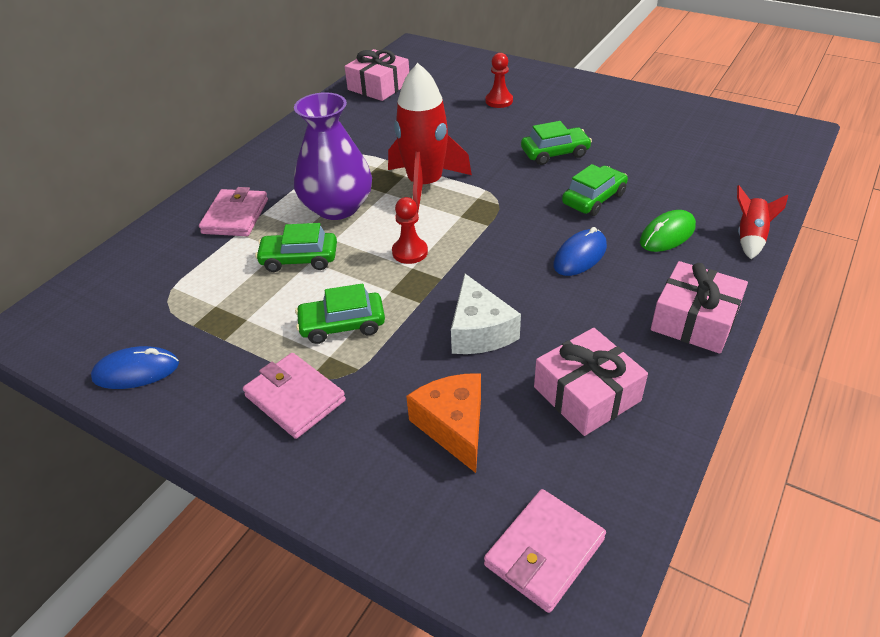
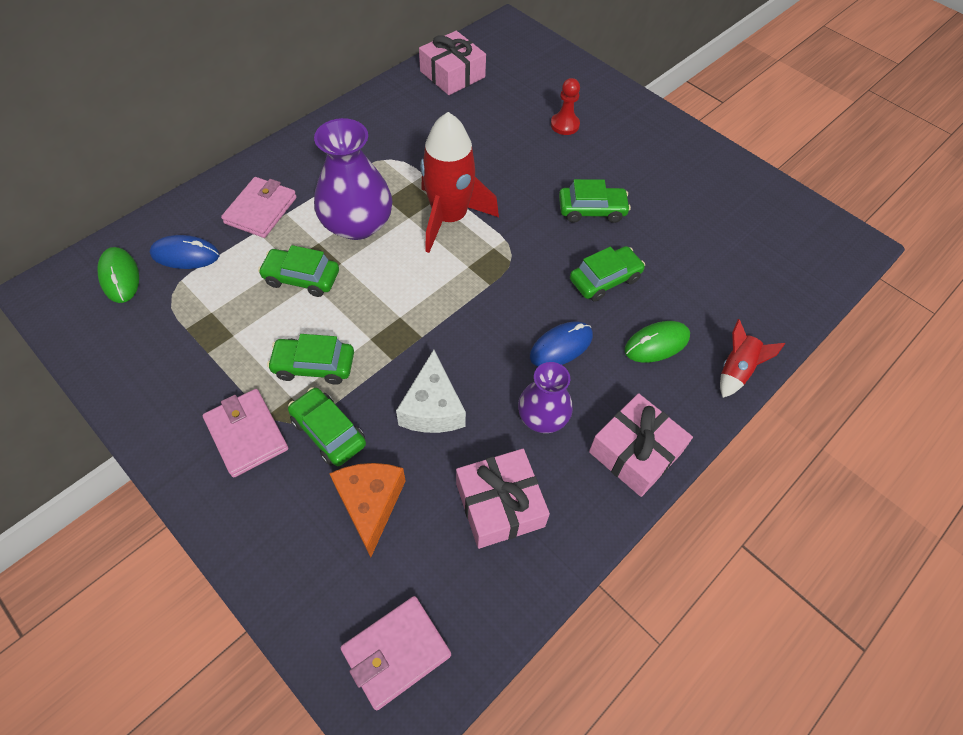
camera: 10 degrees right, 15 degrees up
blue mouse [91,346,179,389] -> blue mouse moved to [150,235,220,269]
red pawn [392,197,428,264] -> none
none -> green mouse [97,247,139,303]
none -> green car [288,387,366,466]
none -> purple vase [518,362,573,433]

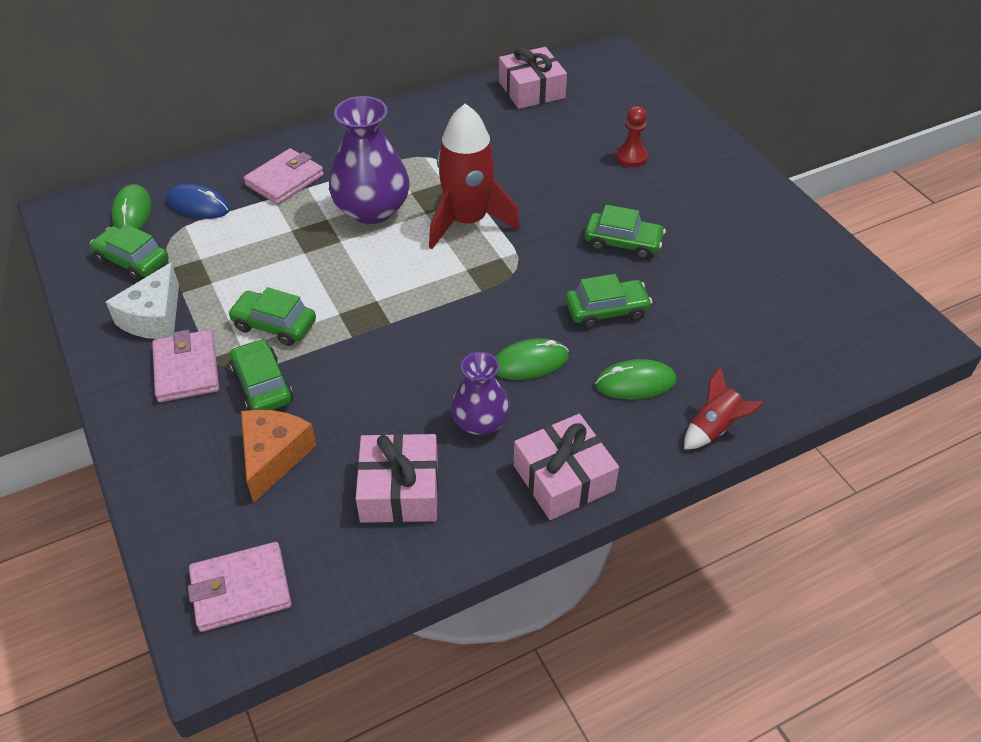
camera: 20 degrees right, 10 degrees down
green car [258,245,339,297] -> green car moved to [90,224,169,281]
white cheese [396,350,466,433] -> white cheese moved to [106,262,179,339]
blue mouse [530,321,593,366] -> green mouse [495,338,569,380]

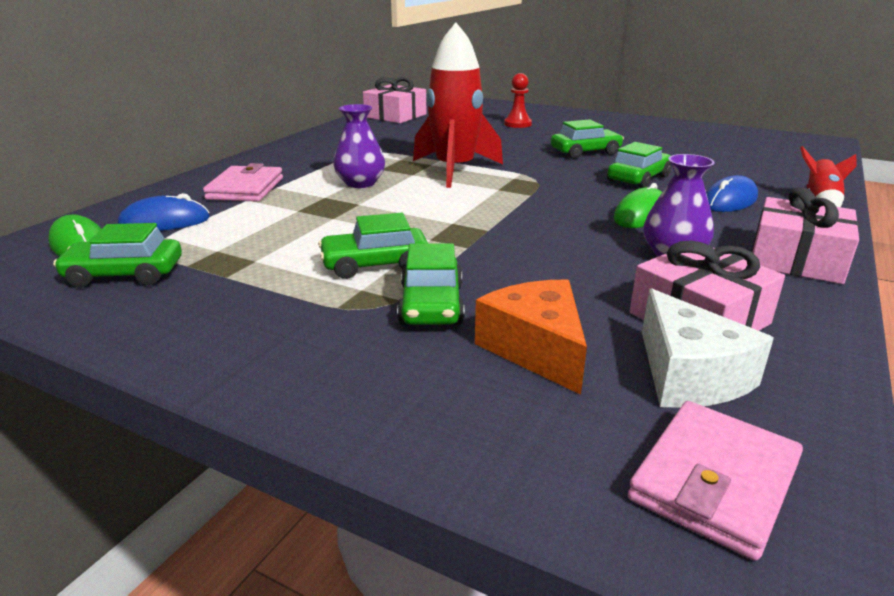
camera: 35 degrees left, 20 degrees down
white cheese [106,262,179,339] -> white cheese moved to [642,289,774,408]
pink wallet [152,330,219,402] -> none
green car [230,339,293,410] -> green car turned 120 degrees counterclockwise [397,243,465,325]
purple vase [329,96,410,224] -> purple vase [333,104,385,188], size x0.61
green mouse [595,359,676,399] -> blue mouse [706,175,758,212]

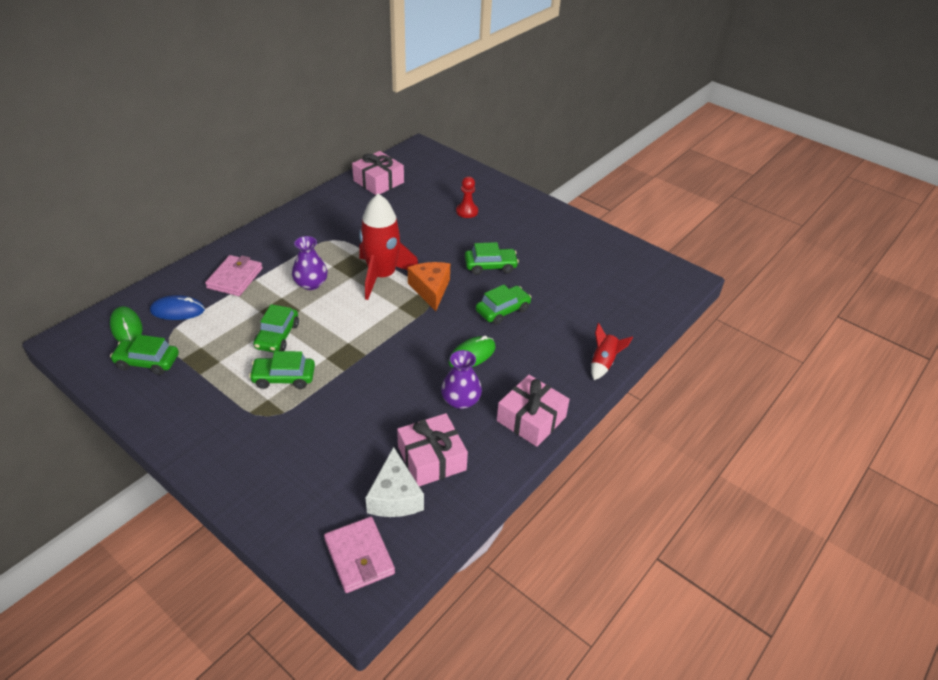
camera: 10 degrees right, 15 degrees up
green car [397,243,465,325] -> green car moved to [253,304,299,352]
orange cheese [475,280,587,395] -> orange cheese moved to [408,262,450,311]
pink wallet [628,401,803,561] -> pink wallet turned 75 degrees counterclockwise [324,517,395,593]
blue mouse [706,175,758,212] -> none

